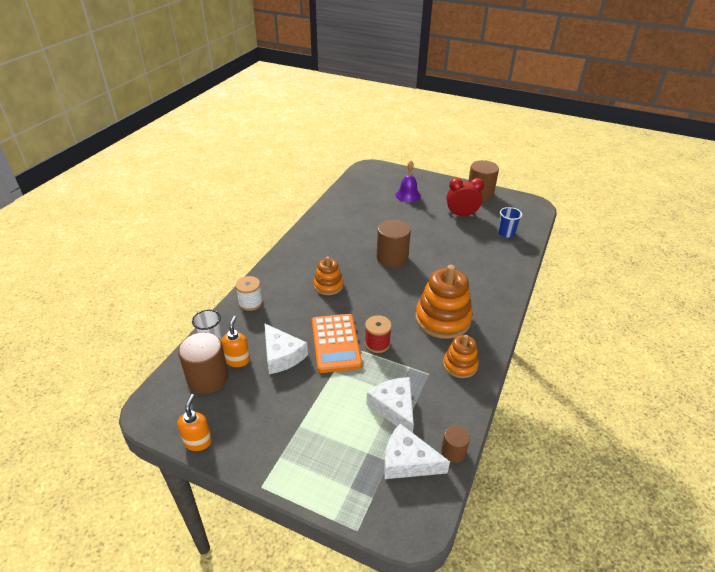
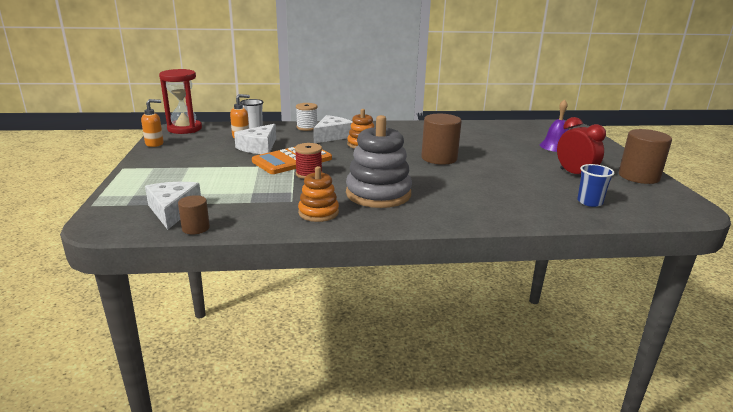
camera: 60 degrees right, 15 degrees down
brown cylinder [178,332,229,394] -> none
white cheese [366,377,414,433] -> white cheese moved to [313,115,353,143]
orange stacking toy [415,265,473,339] -> grey stacking toy [346,115,412,208]
none -> red hourglass [159,69,202,134]

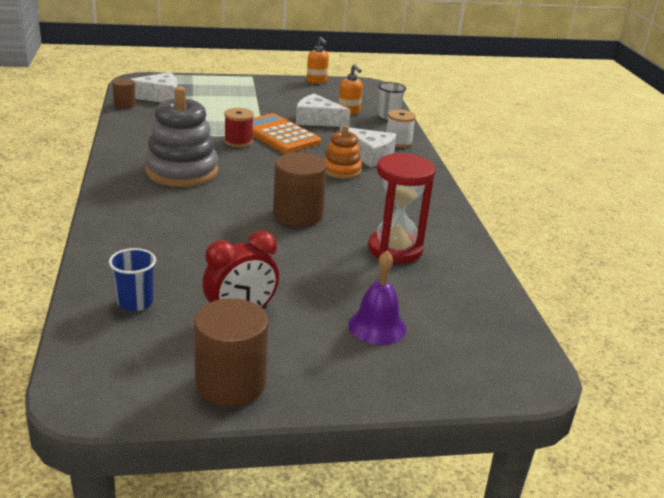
camera: 85 degrees right, 5 degrees up
red hourglass [159,69,202,134] -> red hourglass moved to [368,153,436,263]
orange stacking toy [298,166,339,222] -> none

